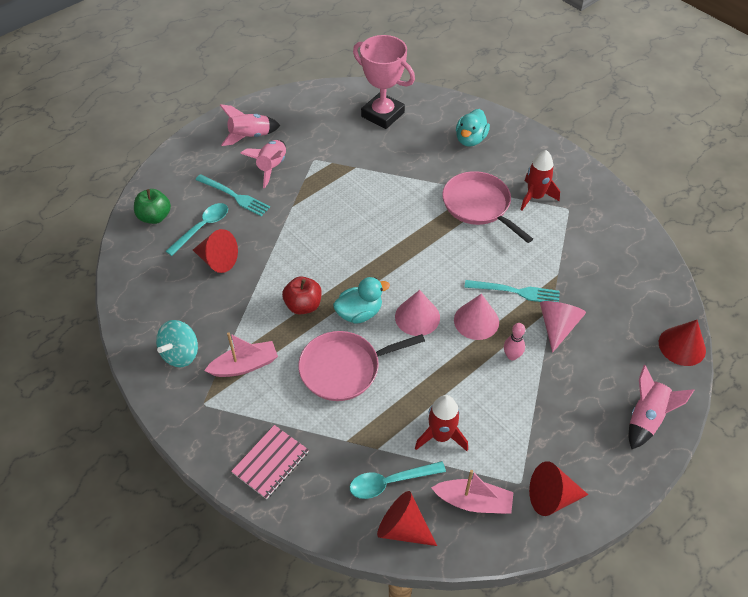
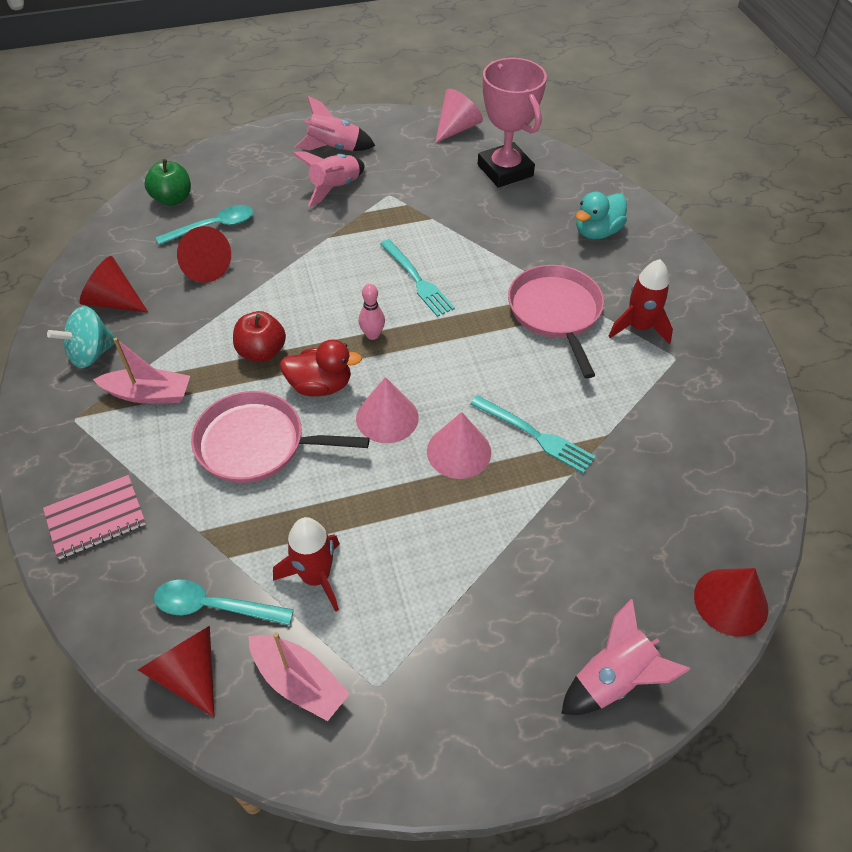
camera: 25 degrees right, 0 degrees up
turquoise fork [195,174,270,216] -> turquoise fork moved to [380,239,455,317]
turquoise duck [333,277,390,324] -> red duck [280,339,362,396]
pink bowling pin [504,323,525,361] -> pink bowling pin moved to [359,284,385,340]
red cone [529,461,588,516] -> red cone moved to [80,256,148,312]
pink cone [540,301,586,353] -> pink cone moved to [435,89,483,143]

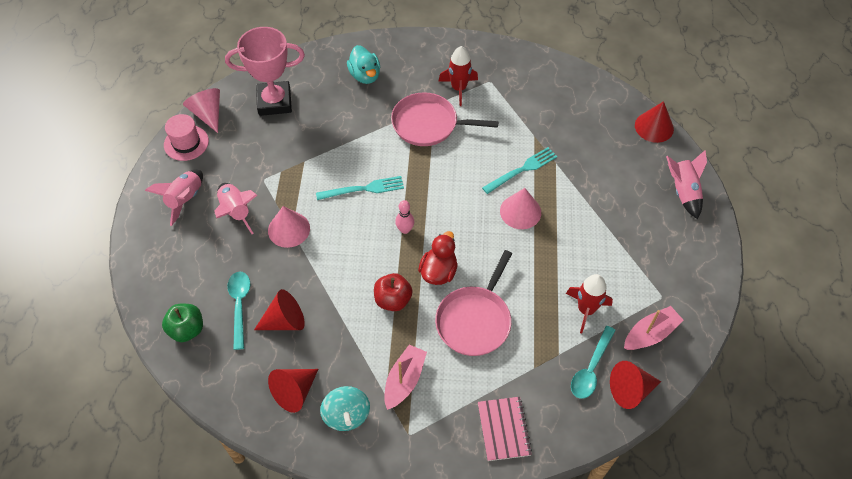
camera: 70 degrees left, 5 degrees up
pink cone [356,377,419,443] -> pink cone moved to [268,206,310,248]
none -> pink hat [164,114,209,161]

